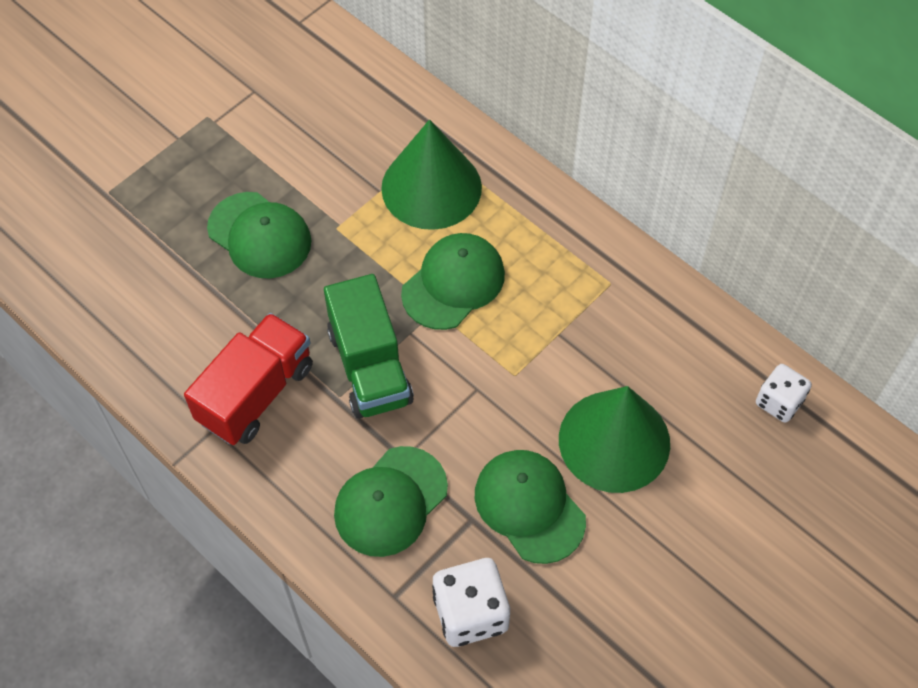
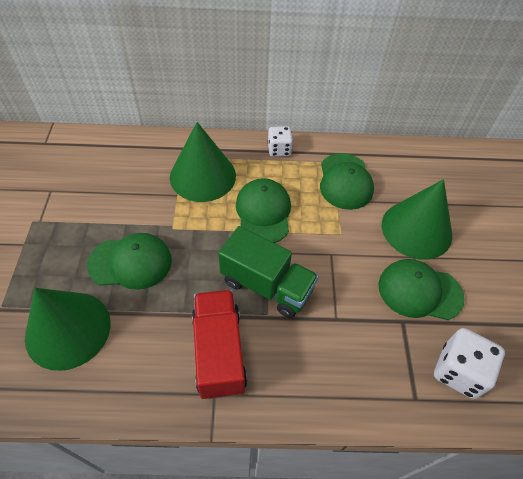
camera: 45 degrees left, 5 degrees down
green cap [334,446,448,557] -> green cap moved to [320,153,374,210]
white dice [756,364,812,423] -> white dice moved to [268,126,293,157]
none -> green cone [25,288,111,371]

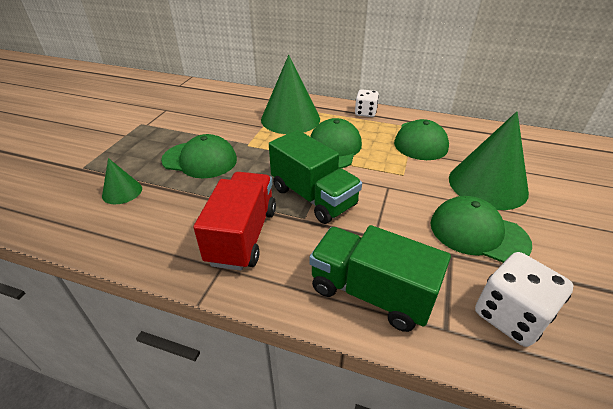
camera: 20 degrees right, 15 degrees down
green cone [25,288,111,371] -> green cone [102,158,142,204], size x0.49
none -> green truck [309,225,451,332]

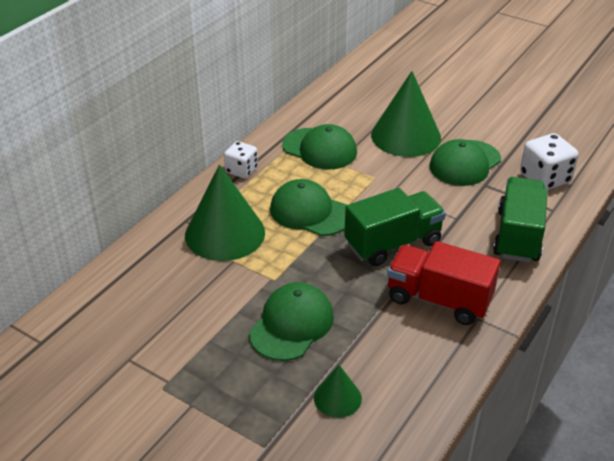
camera: 75 degrees left, 0 degrees up
green truck [309,225,451,332] -> green truck turned 150 degrees clockwise [493,177,548,263]

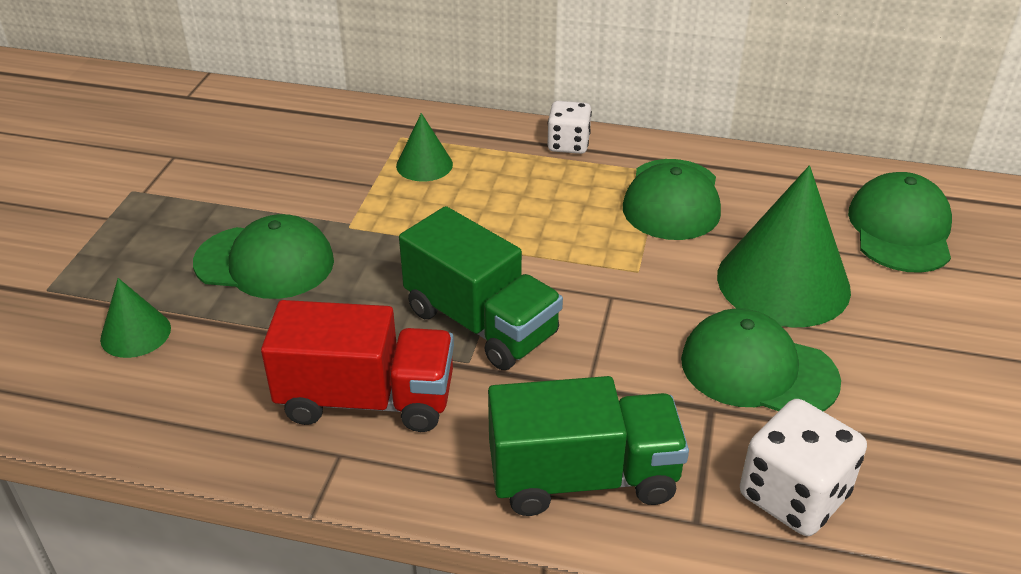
camera: 70 degrees right, 0 degrees up
green cone [185,165,265,261] -> green cone [396,113,453,181], size x0.49
green cap [270,179,347,236] -> green cap moved to [848,172,952,273]
red truck [387,241,501,325] -> red truck turned 90 degrees clockwise [261,300,454,432]

